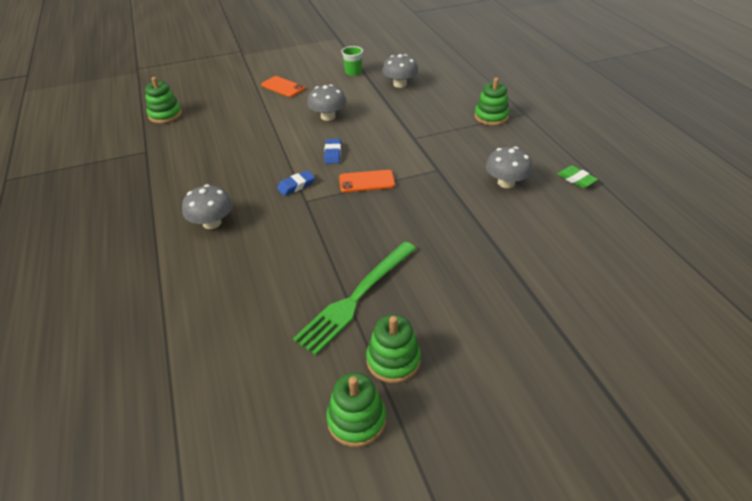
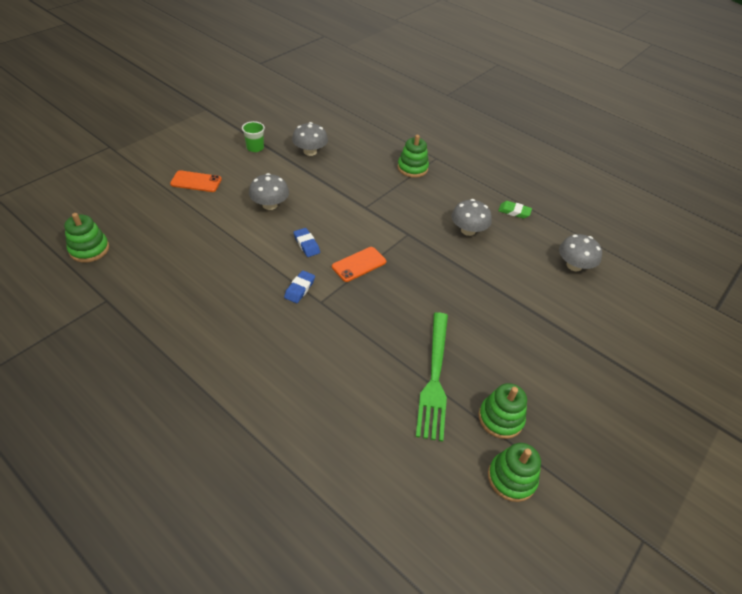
camera: 35 degrees left, 5 degrees up
grey mushroom [182,184,233,229] -> grey mushroom moved to [559,234,602,271]

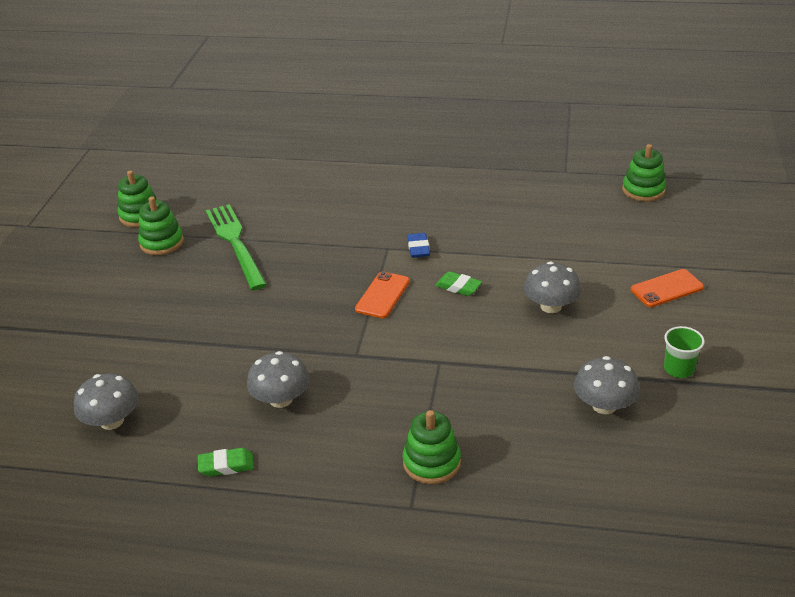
camera: 155 degrees right, 10 degrees down
blue eraser [293,228,320,257] -> green eraser [435,271,482,296]

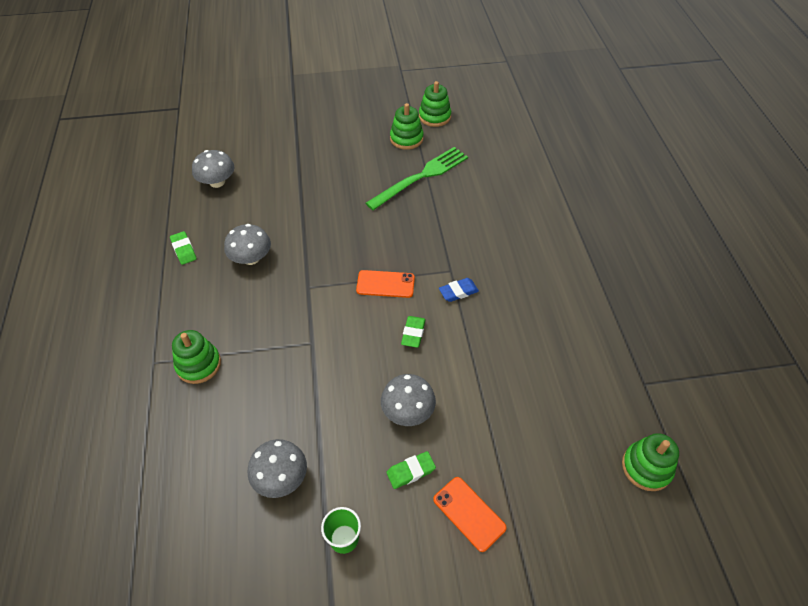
camera: 70 degrees right, 15 degrees up
none -> green eraser [386,451,436,489]

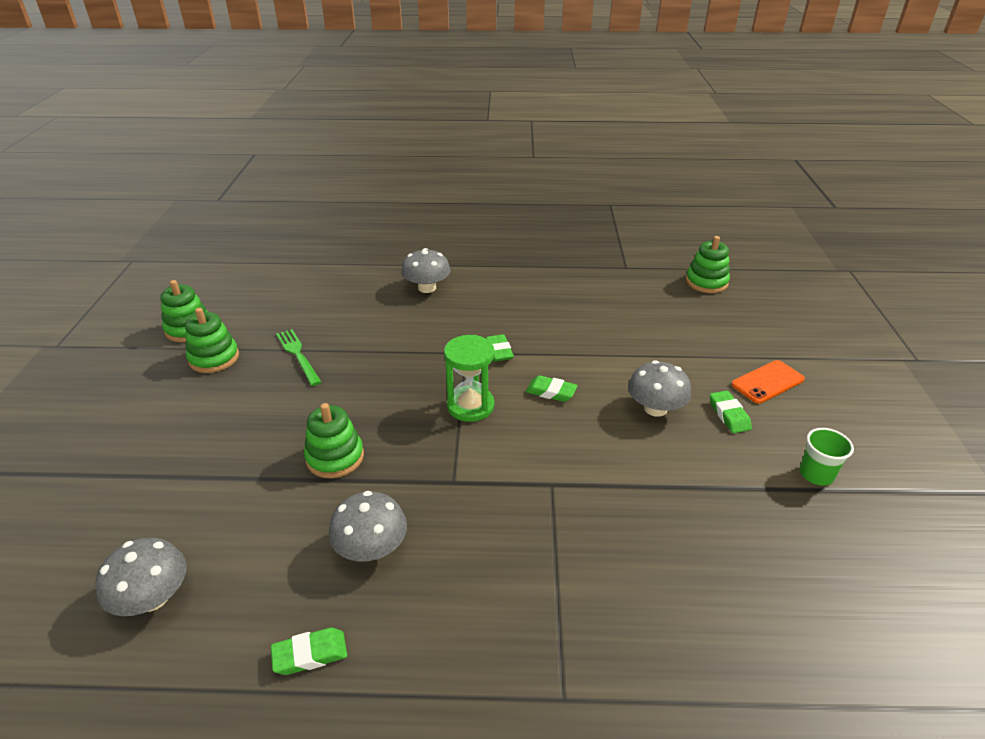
camera: 80 degrees left, 15 degrees down
green stacking toy [172,330,221,384] -> green stacking toy moved to [304,403,364,478]
grey mushroom [248,439,307,498] -> grey mushroom moved to [401,248,451,293]
orange phone [356,270,415,298] -> green hourglass [444,335,495,422]
green fork [366,147,468,210] -> green fork [276,329,321,386], size x0.60
blue eraser [439,278,479,302] -> green eraser [486,334,514,362]

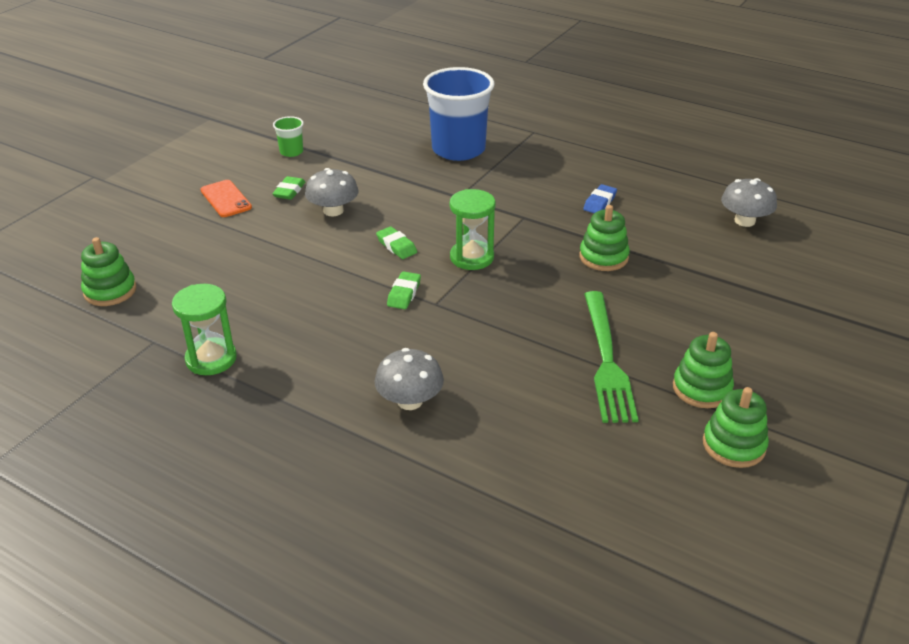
camera: 150 degrees left, 0 degrees up
green eraser [271,628,347,675] -> none
green fork [276,329,321,386] -> green fork [584,291,638,423], size x1.66
grey mushroom [329,491,407,562] -> blue eraser [583,184,617,213]
orange phone [731,360,805,404] -> orange phone turned 60 degrees clockwise [201,180,252,217]
none -> green hourglass [172,284,237,375]
none -> blue cup [423,67,494,161]

